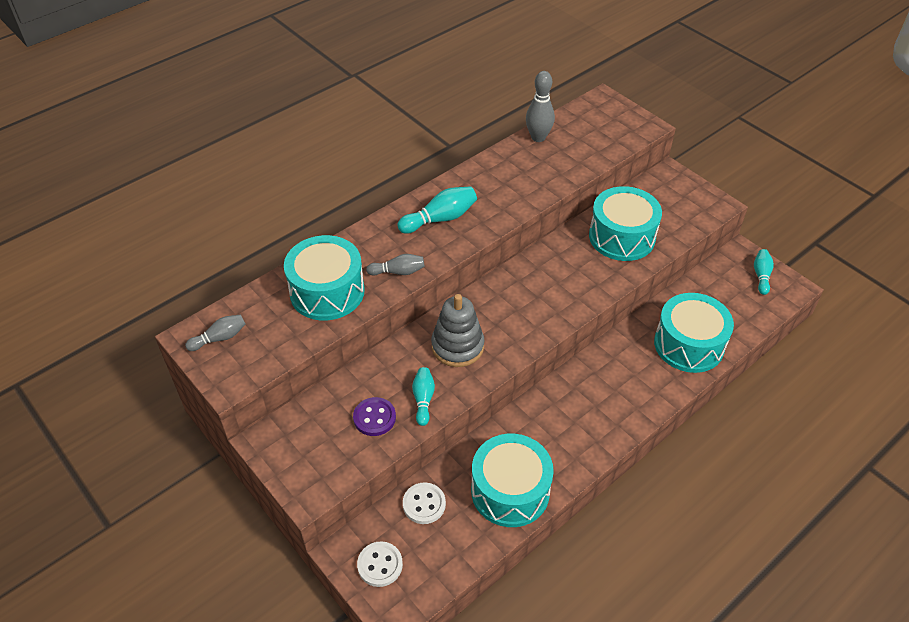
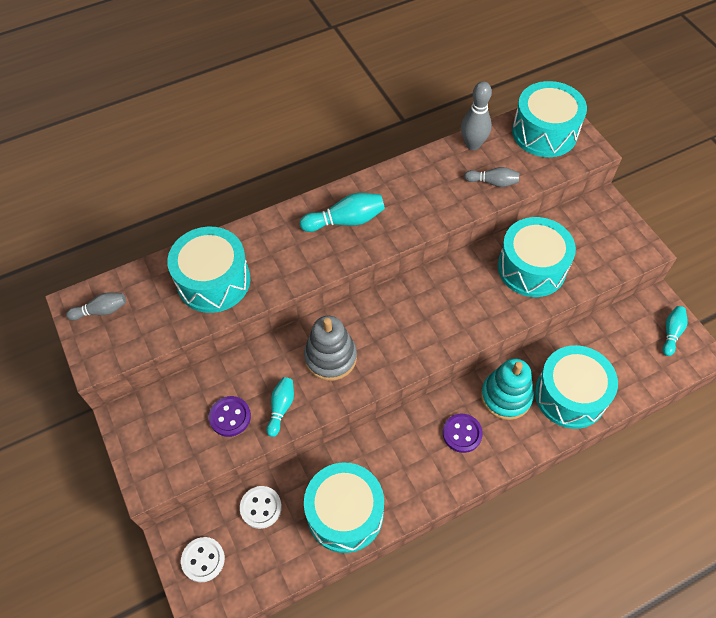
camera: 15 degrees right, 10 degrees up
grey bowling pin [366,254,424,275] -> grey bowling pin moved to [464,167,519,187]
none -> purple button [443,414,483,453]
none -> turquoise stacking toy [481,358,534,420]
none -> turquoise drum [512,81,587,157]

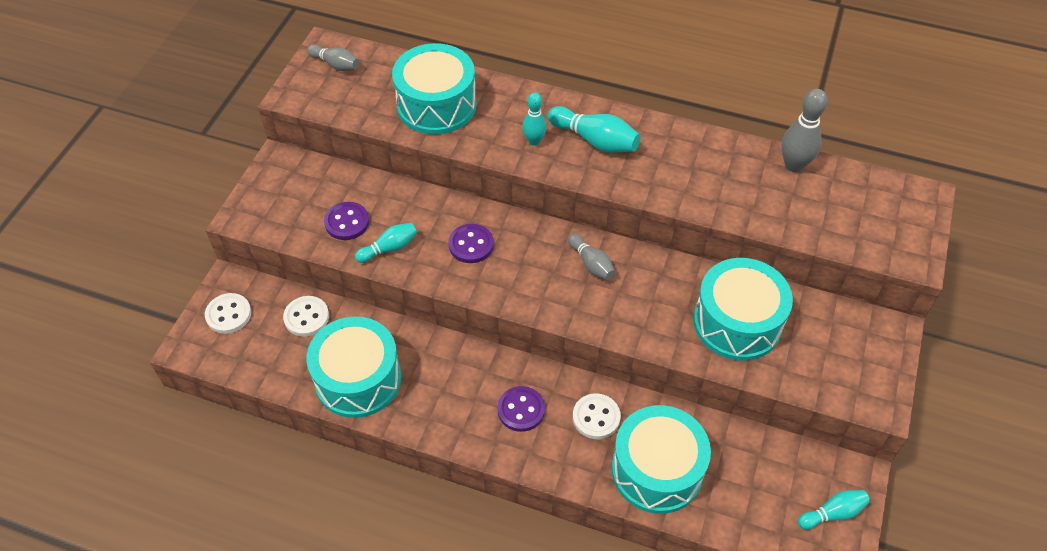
camera: 45 degrees right, 5 degrees down
grey stacking toy [304,316,357,381] -> purple button [448,224,494,263]
grey bowling pin [464,167,519,187] -> grey bowling pin moved to [568,234,615,280]
turquoise stacking toy [481,358,534,420] -> white button [573,394,621,439]
turquoise drum [512,81,587,157] -> none
none -> turquoise bowling pin [522,92,547,146]

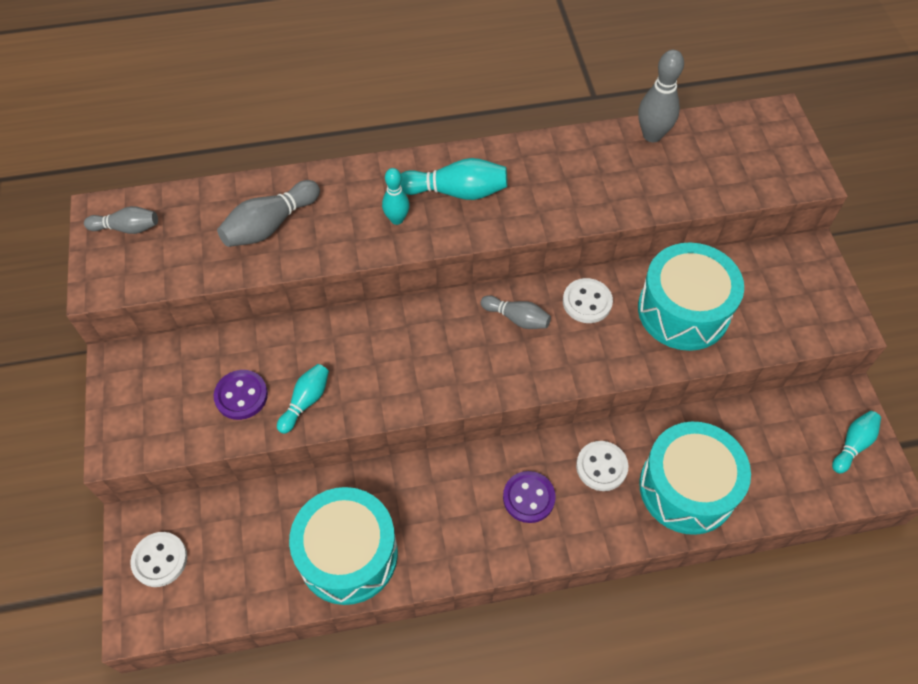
camera: 30 degrees left, 5 degrees up
white button [283,296,329,337] -> white button moved to [563,278,613,323]
turquoise drum [392,43,477,135] -> grey bowling pin [217,180,320,247]
purple button [448,224,494,263] -> none

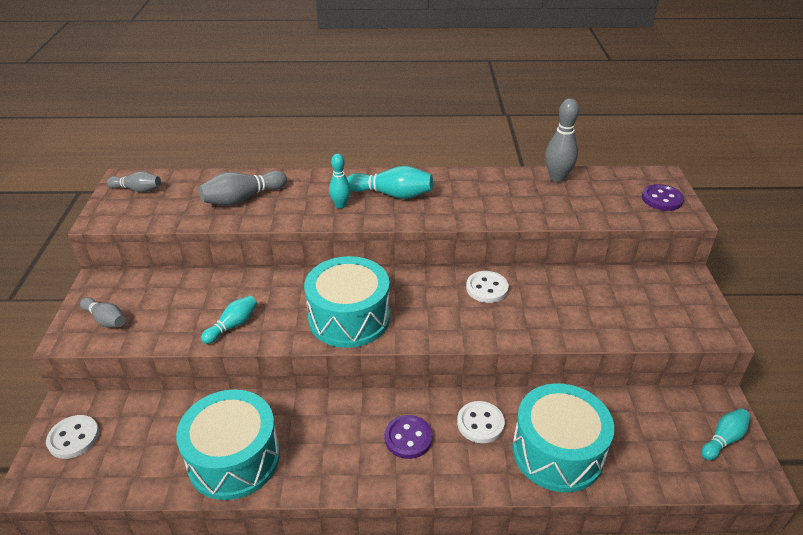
camera: 10 degrees right, 20 degrees down
purple button [214,370,268,420] -> purple button moved to [642,184,684,211]
grey bowling pin [481,295,551,329] -> grey bowling pin moved to [80,297,125,328]
turquoise drum [638,243,744,351] -> turquoise drum moved to [304,256,390,348]

